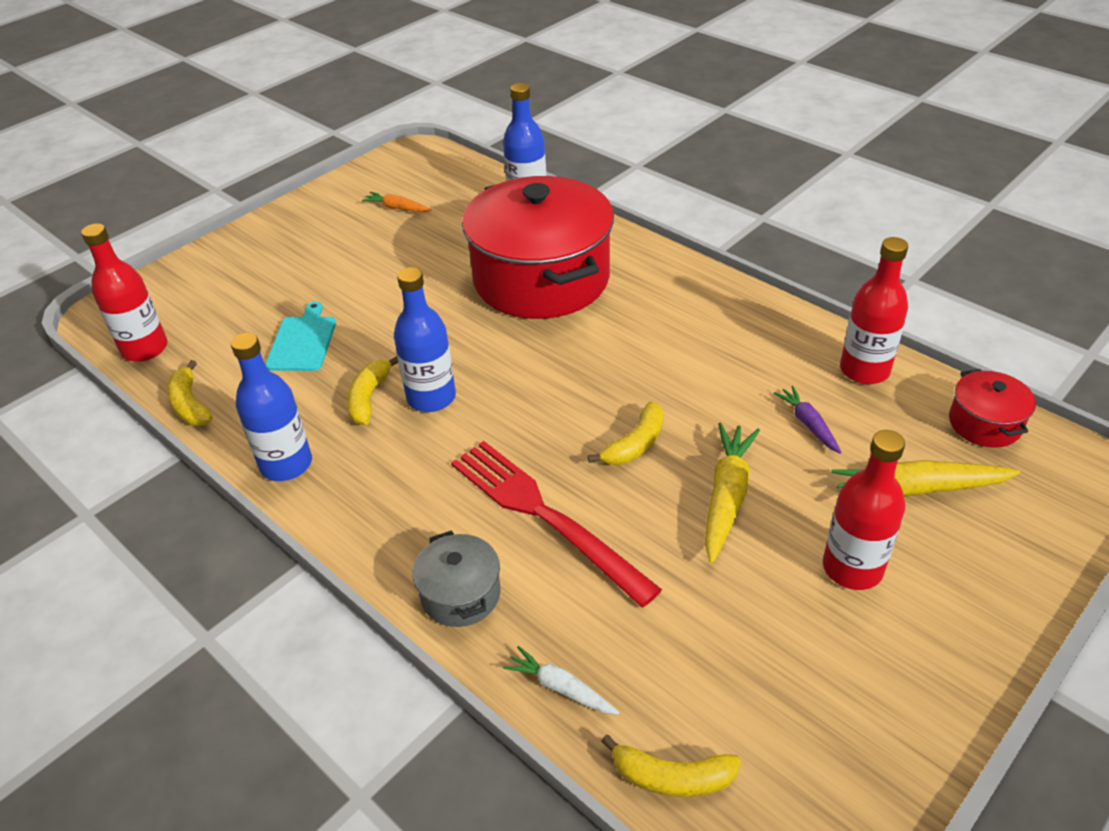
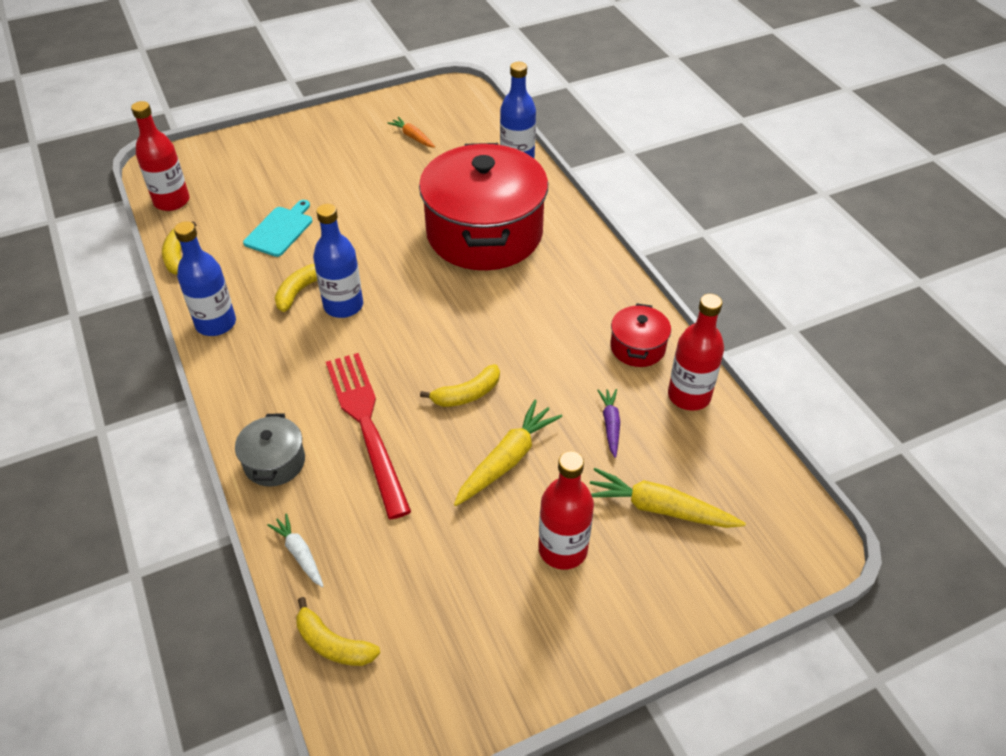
camera: 20 degrees right, 5 degrees up
red pot [949,369,1036,448] -> red pot moved to [610,303,671,367]

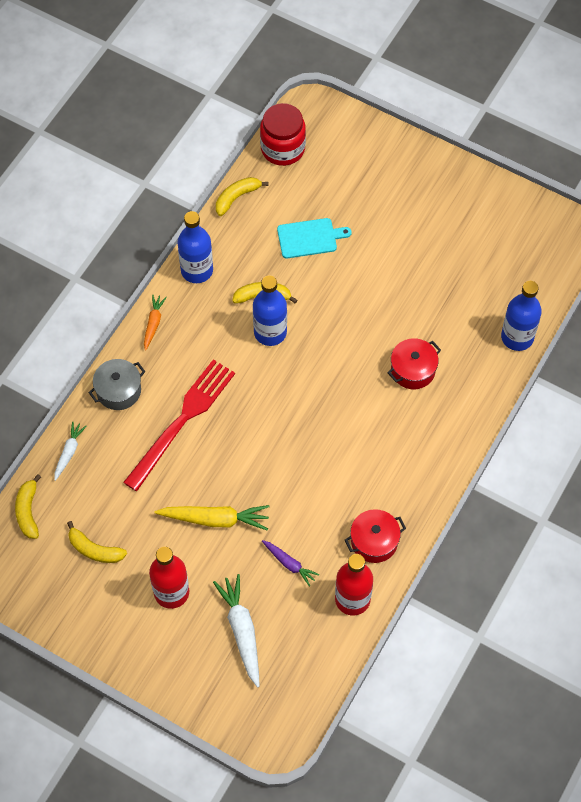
camera: 55 degrees right, 15 degrees up
red bottle [131,101,189,211] -> red jar [260,103,306,166]
orange carrot [388,117,435,148] -> orange carrot moved to [144,295,167,351]
red pot [419,143,548,270] -> red pot [388,338,441,389], size x0.42
yellow banana [420,364,500,407] -> yellow banana moved to [67,521,127,563]
yellow carrot [590,468,746,528] -> white carrot [213,574,260,687]
purple carrot [597,389,620,458] -> purple carrot turned 75 degrees clockwise [262,540,319,587]

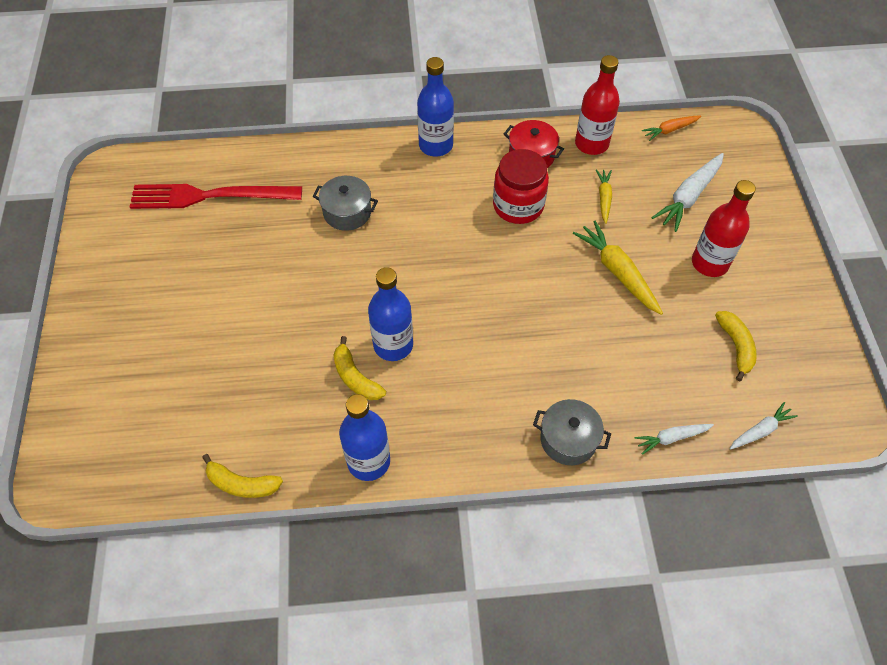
camera: 125 degrees left, 5 degrees down
yellow banana [15,474,41,539] -> white carrot [730,402,798,450]
red fork [123,360,235,491] -> red fork moved to [130,184,302,209]
orange carrot [144,295,167,351] -> orange carrot moved to [642,116,701,141]
red jar [260,103,306,166] -> red jar moved to [493,149,549,224]
purple carrot [262,540,319,587] -> yellow carrot [596,169,612,224]
turquoise cutting board [277,218,351,258] -> none
red pot [388,338,441,389] -> grey pot [313,176,378,231]
blue bottle [501,281,542,351] -> blue bottle moved to [417,57,454,157]

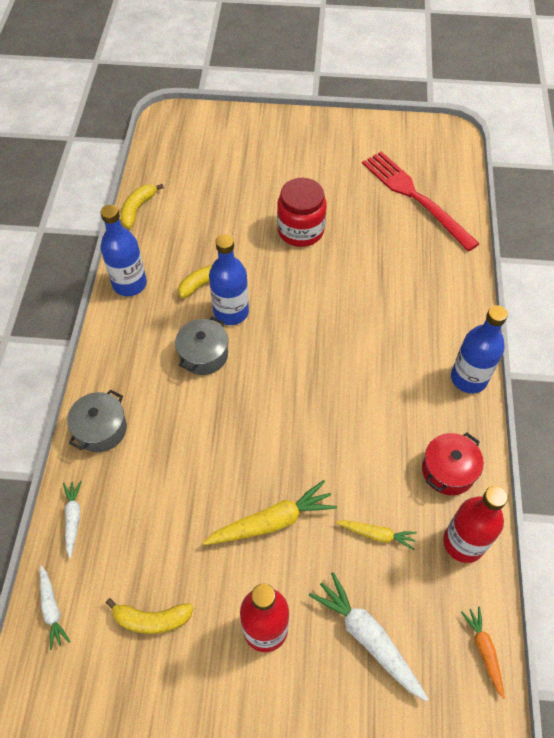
camera: 100 degrees right, 0 degrees up
red fork [130,184,302,209] -> red fork turned 45 degrees counterclockwise [362,151,480,251]
grey pot [313,176,378,231] -> grey pot moved to [175,317,228,375]
red jar [493,149,549,224] -> red jar moved to [277,178,327,247]

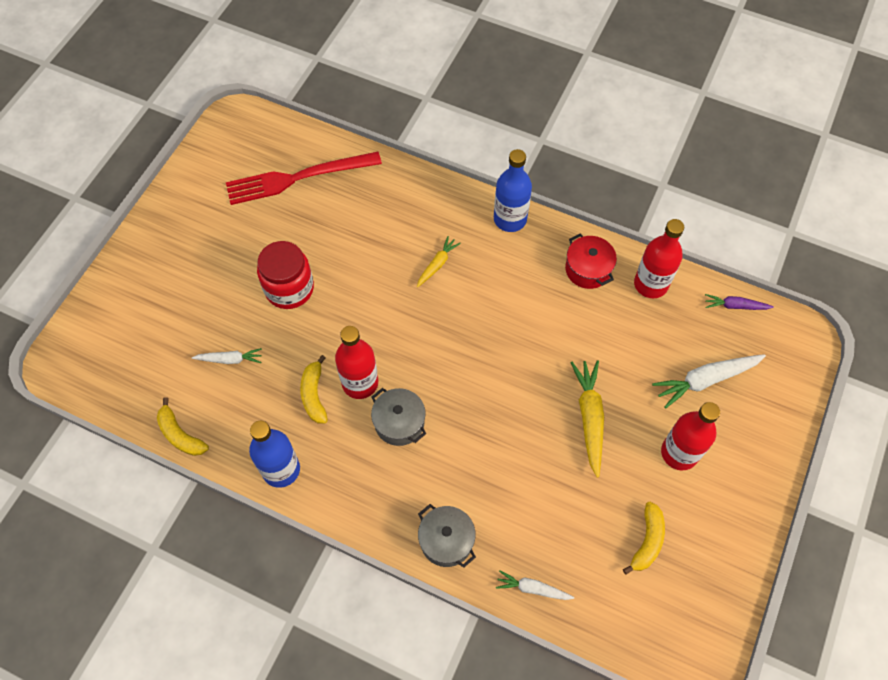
camera: 70 degrees left, 5 degrees up
white carrot [40,566,70,650] -> white carrot moved to [192,348,262,364]
blue bottle [209,234,249,325] -> red bottle [335,326,378,399]
yellow carrot [336,520,417,550] -> yellow carrot moved to [417,236,461,287]
orange carrot [461,607,505,699] -> purple carrot [705,294,774,310]

